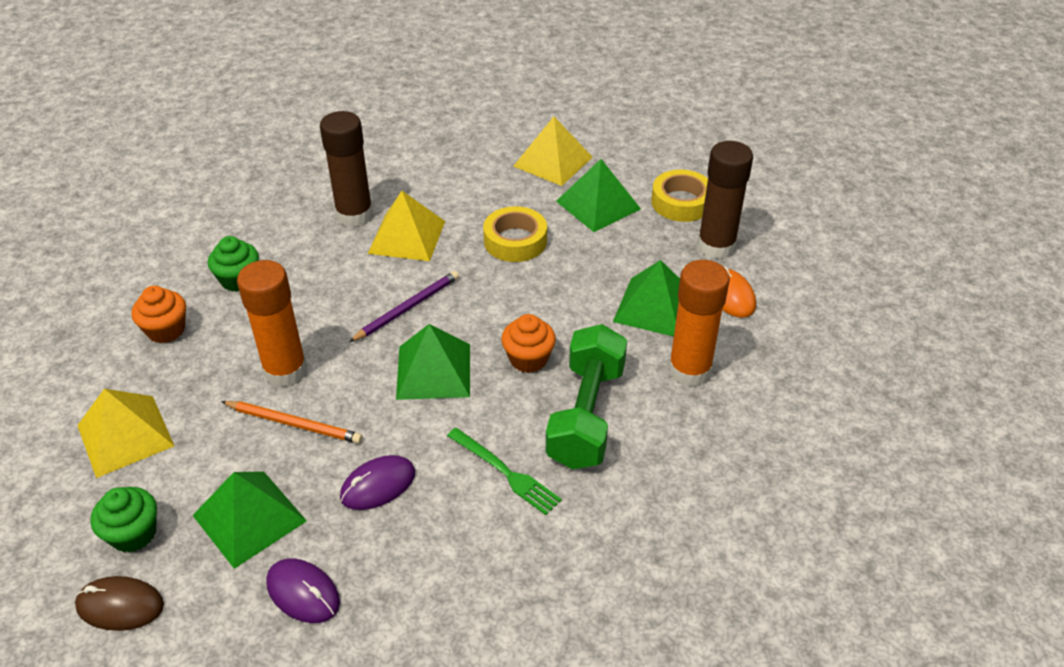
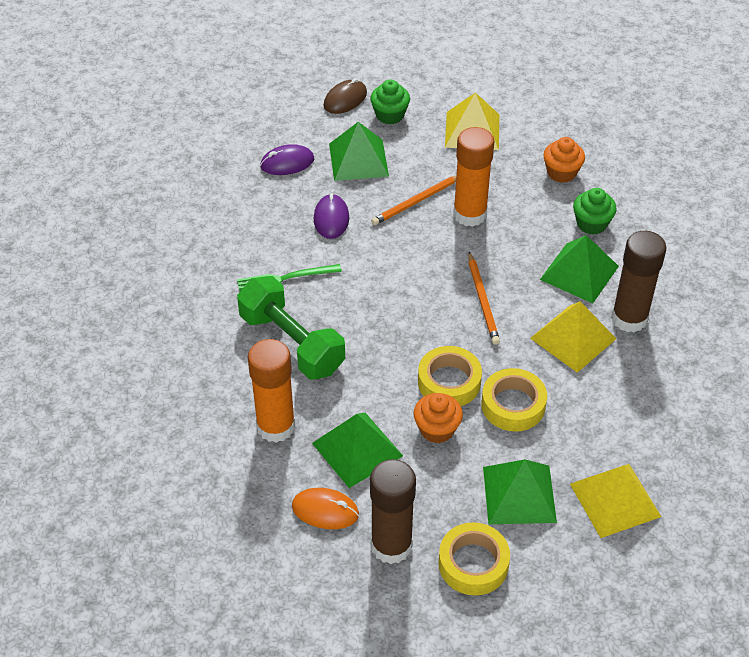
camera: 125 degrees right, 5 degrees up
purple pencil [349,271,459,342] -> orange pencil [468,252,500,345]
green pyramid [396,324,470,400] -> green pyramid moved to [540,235,619,303]
orange cupcake [501,314,556,373] -> orange cupcake moved to [414,393,463,443]
none -> yellow tape [418,346,482,406]

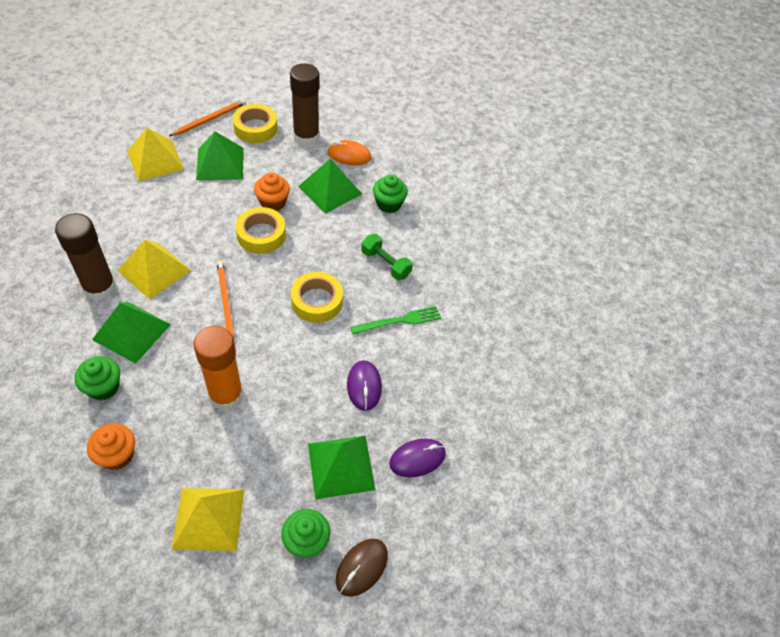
camera: 170 degrees right, 5 degrees up
green dumbbell [237,276,345,379] -> green dumbbell [361,234,413,280], size x0.56
orange glue stick [248,339,295,443] -> green cupcake [373,174,408,213]
orange pencil [371,176,456,225] -> orange pencil moved to [169,99,246,136]
yellow tape [481,368,547,432] -> yellow tape moved to [291,272,343,323]

